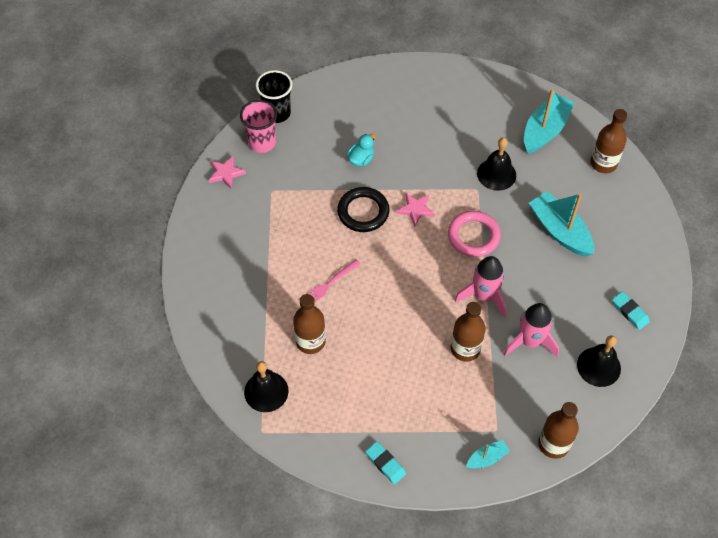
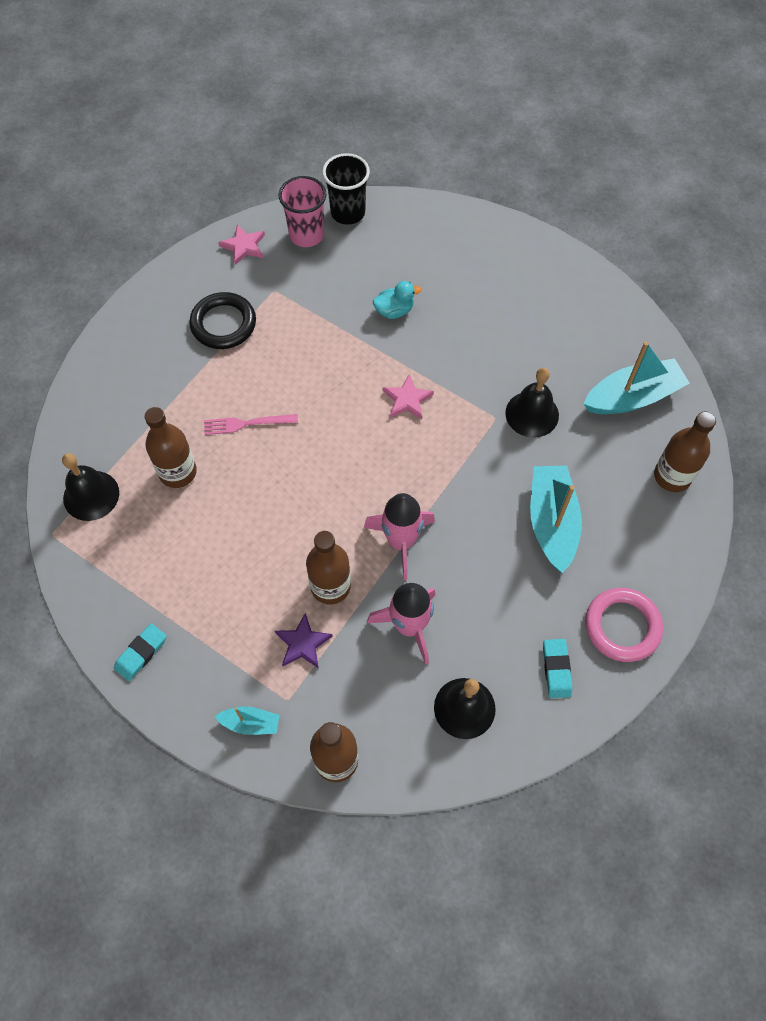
camera: 35 degrees right, 5 degrees up
black ring [337,187,389,232] -> black ring moved to [189,292,256,349]
turquoise eraser [365,441,406,484] -> turquoise eraser turned 45 degrees clockwise [114,623,166,681]
pink ring [448,211,501,257] -> pink ring moved to [585,588,663,662]
none -> purple star [275,613,333,669]

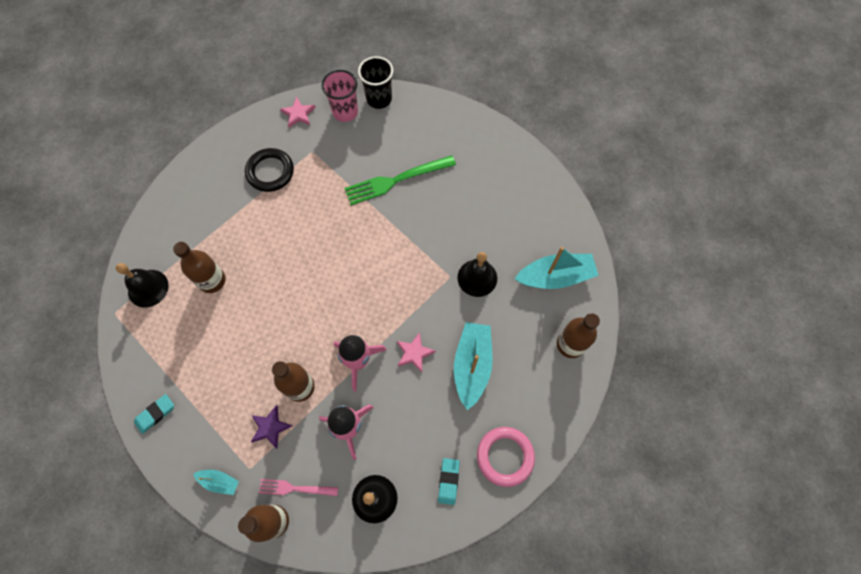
camera: 10 degrees right, 5 degrees up
pink fork [204,414,298,435] -> pink fork moved to [259,479,338,496]
turquoise duck [373,281,421,319] -> green fork [344,155,456,205]
pink star [383,374,434,420] -> pink star moved to [397,332,436,372]

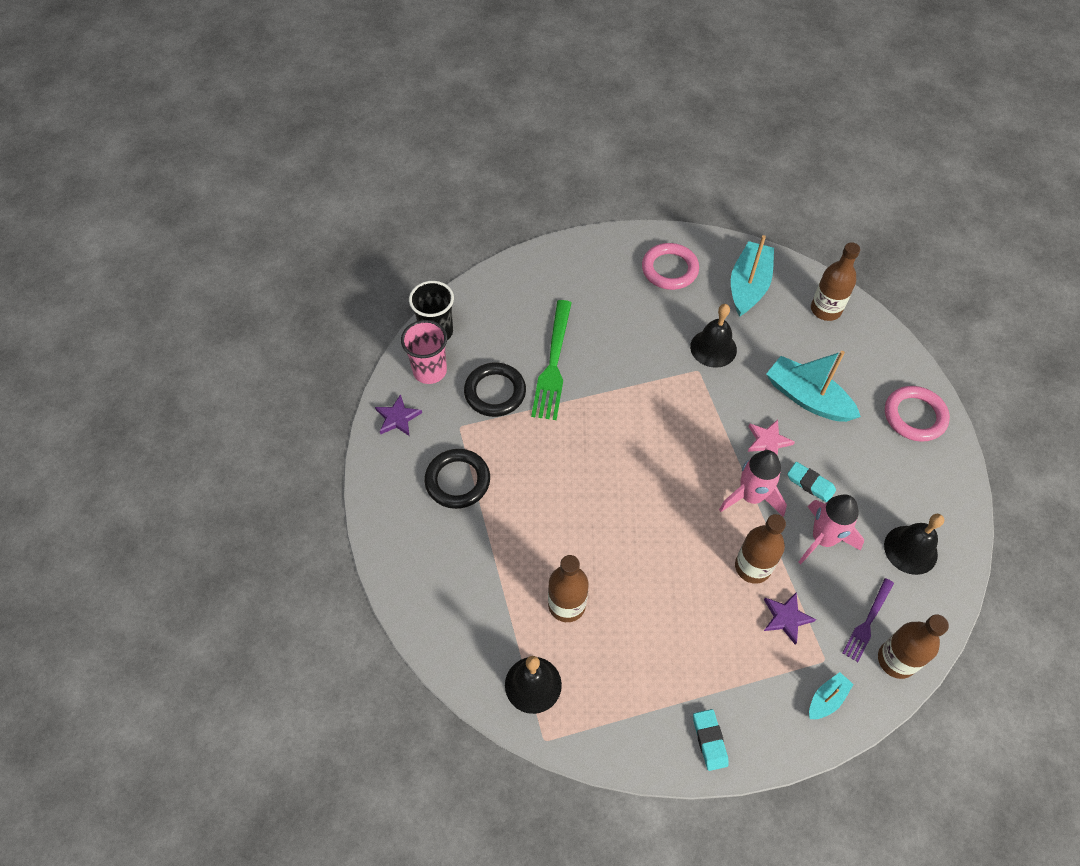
camera: 60 degrees left, 10 degrees down
pink fork [259,479,338,496] -> purple fork [843,578,894,662]
pink star [280,97,315,128] -> purple star [375,394,422,436]
turquoise eraser [438,458,460,505] -> turquoise eraser moved to [787,462,836,502]
none -> black ring [464,363,526,417]
none -> pink ring [642,243,699,290]

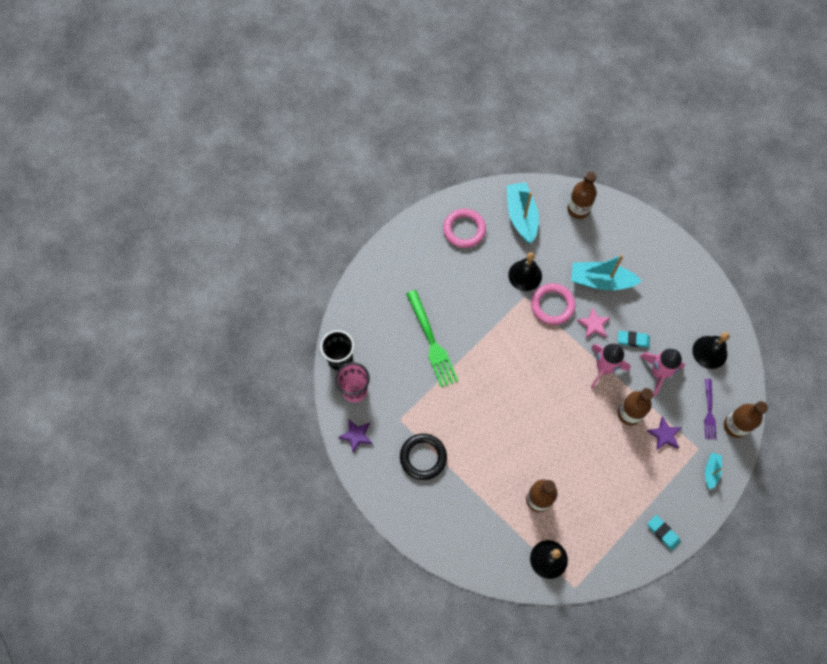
camera: 30 degrees left, 10 degrees up
black ring [464,363,526,417] -> none
pink ring [885,386,950,442] -> pink ring moved to [531,283,575,325]

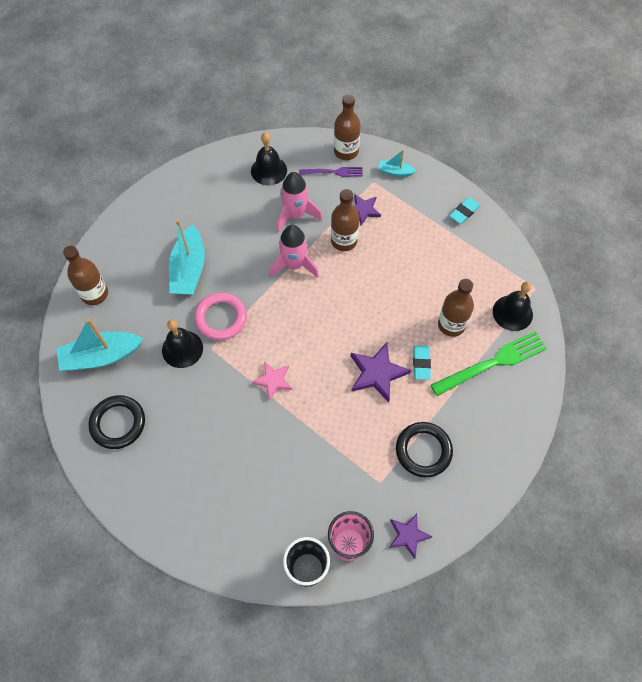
camera: 95 degrees left, 5 degrees down
green fork [406,290,458,387] -> green fork moved to [431,331,547,396]
pink ring [443,209,486,248] -> black ring [88,395,145,449]
pink star [577,307,610,339] -> pink star moved to [252,361,292,401]
turquoise eraser [618,331,650,348] -> turquoise eraser moved to [413,345,431,380]
none -> purple star [351,342,411,402]

